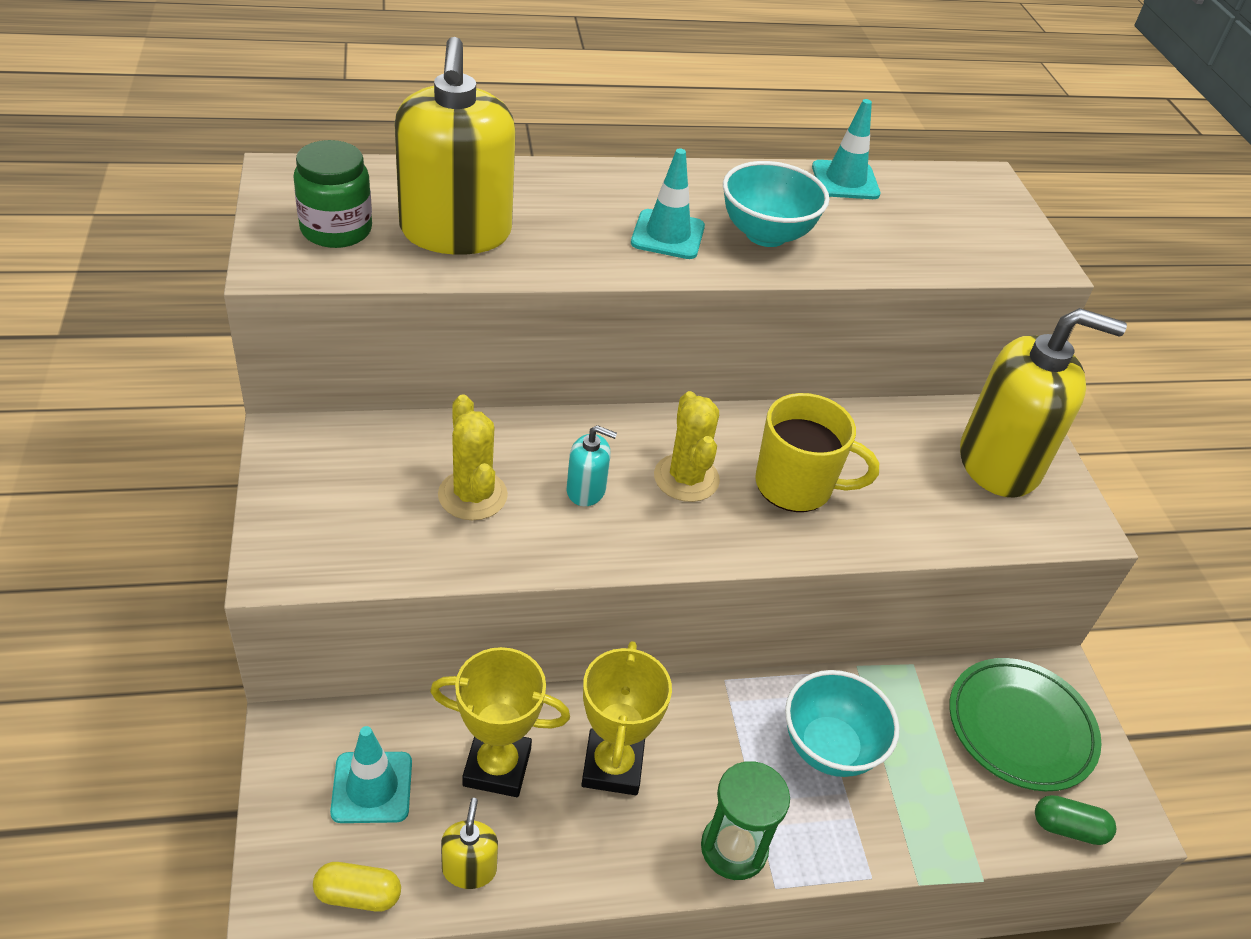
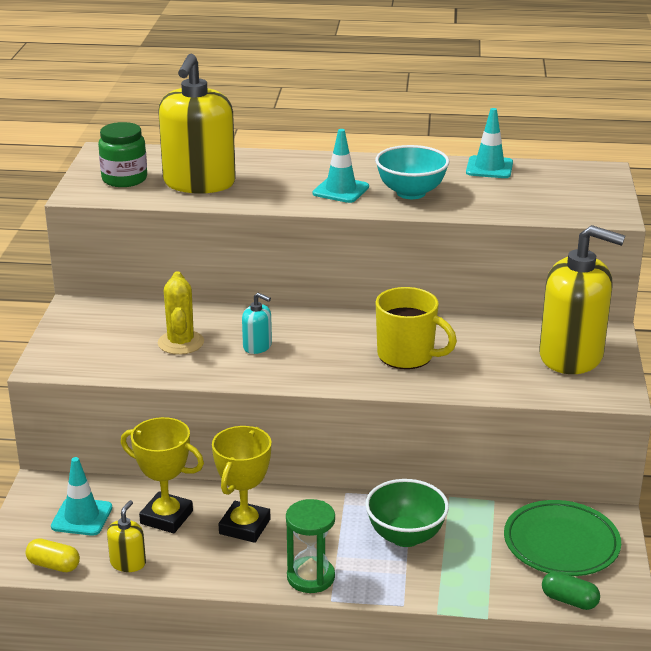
camera: 20 degrees right, 15 degrees down
yellow cactus [654,391,720,502] -> none
turquoise bowl [785,670,899,777] -> green bowl [365,479,449,547]

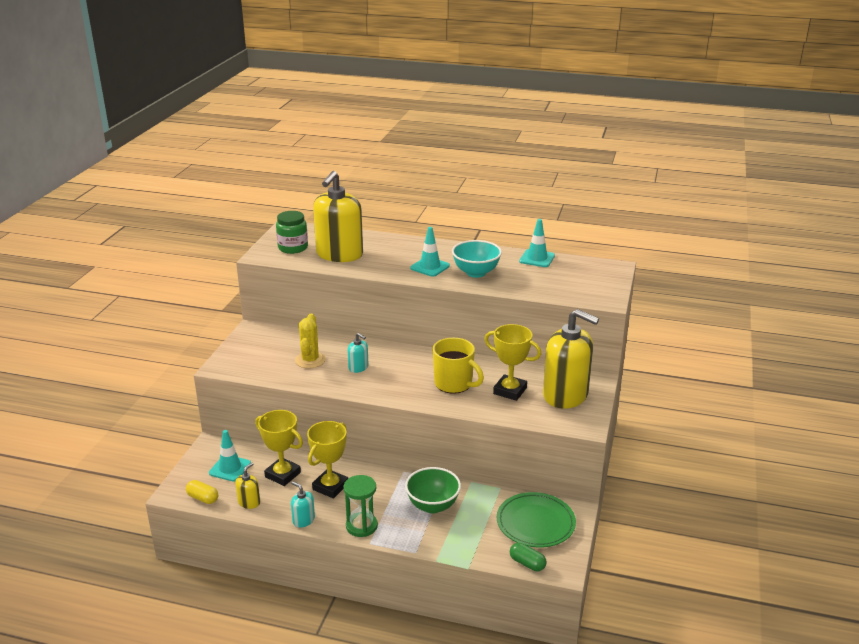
camera: 10 degrees right, 0 degrees up
none -> turquoise soap dispenser [291,482,315,528]
none -> yellow trophy [484,324,541,401]

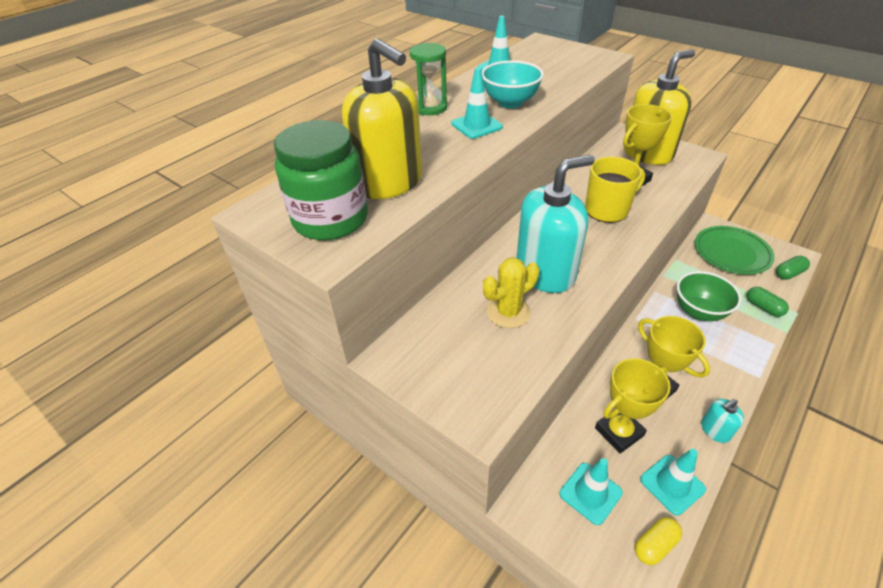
camera: 65 degrees left, 15 degrees up
yellow soap dispenser [235,462,260,509] -> turquoise traffic cone [640,449,706,515]
green jar [276,211,308,254] -> green jar [274,120,368,240], size x1.52
yellow cactus [295,314,326,368] -> yellow cactus turned 60 degrees counterclockwise [483,257,540,328]
green hourglass [343,475,378,537] -> green hourglass moved to [410,43,447,115]
turquoise soap dispenser [348,333,369,373] -> turquoise soap dispenser [517,155,595,293], size x2.32
none -> green capsule [746,287,789,317]

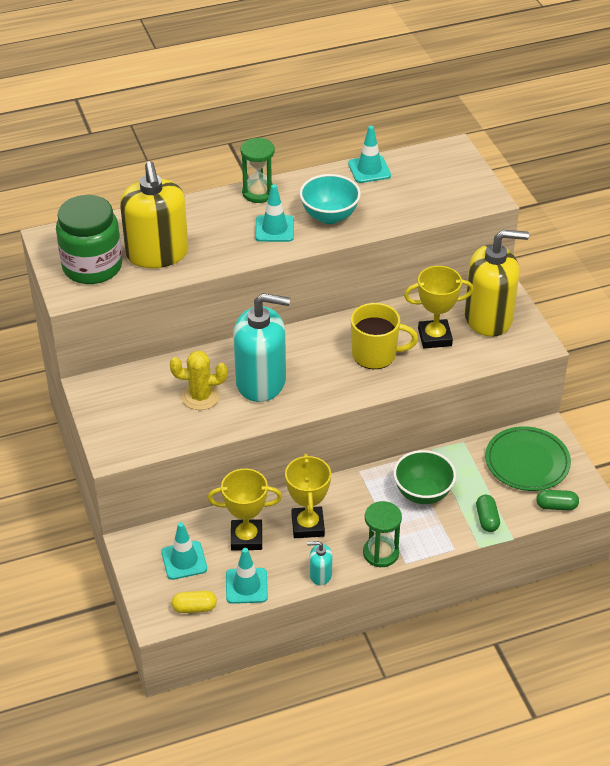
camera: 30 degrees right, 0 degrees up
none -> green hourglass [363,501,402,567]

